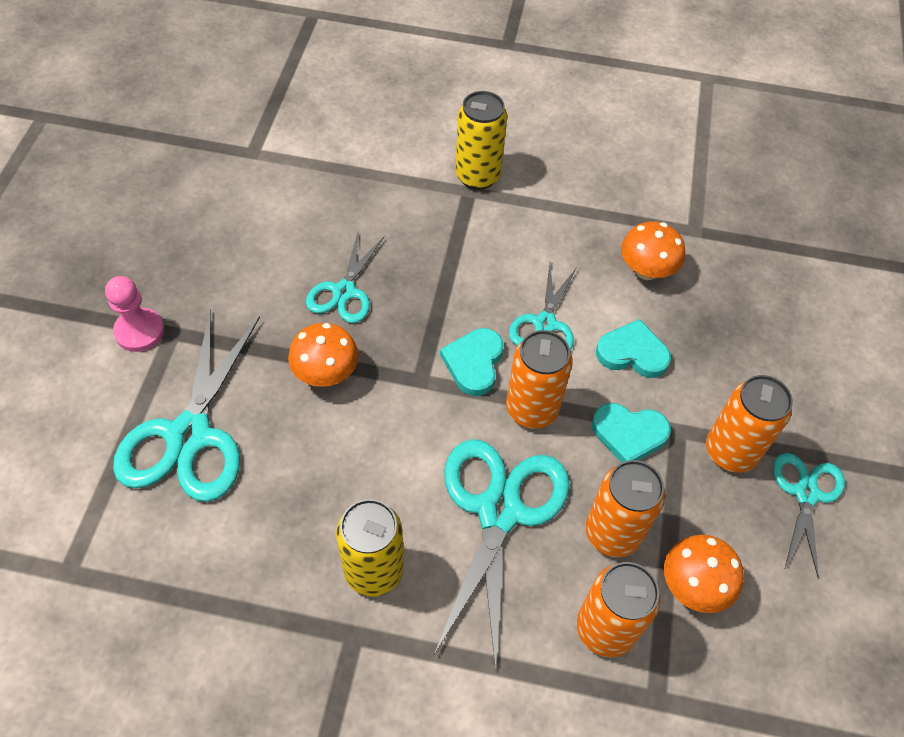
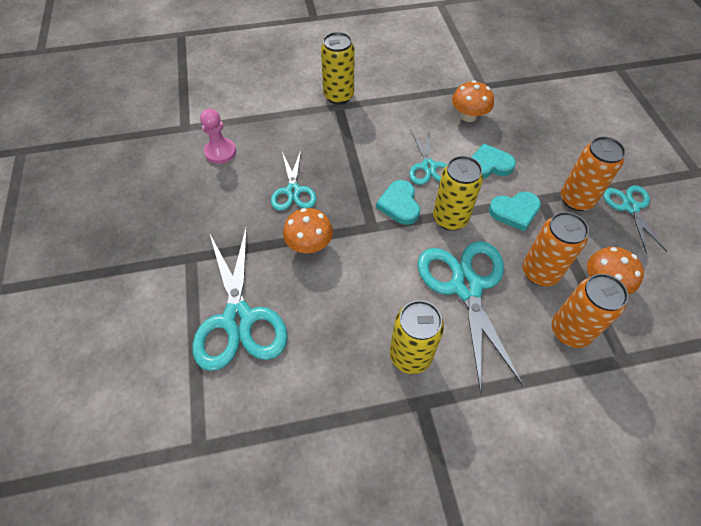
camera: 20 degrees left, 0 degrees up
pink pawn [105,276,164,352] -> pink pawn moved to [200,109,236,164]
orange can [506,330,573,429] -> yellow can [433,156,483,231]

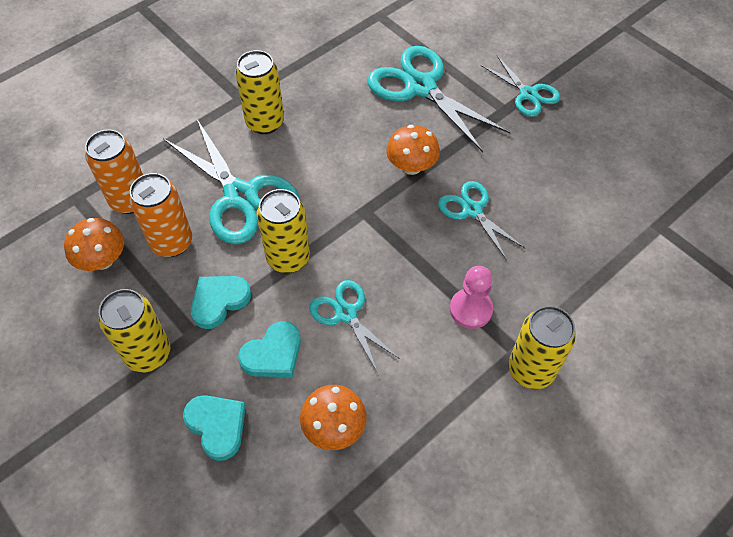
camera: 150 degrees right, 0 degrees up
pink pawn [200,109,236,164] -> pink pawn moved to [450,266,493,329]
turquoise heart [376,180,420,225] -> turquoise heart moved to [183,395,246,461]
orange can [561,136,626,211] -> yellow can [98,289,171,373]
turquoise scissors [603,185,667,254] -> turquoise scissors moved to [481,56,561,117]

